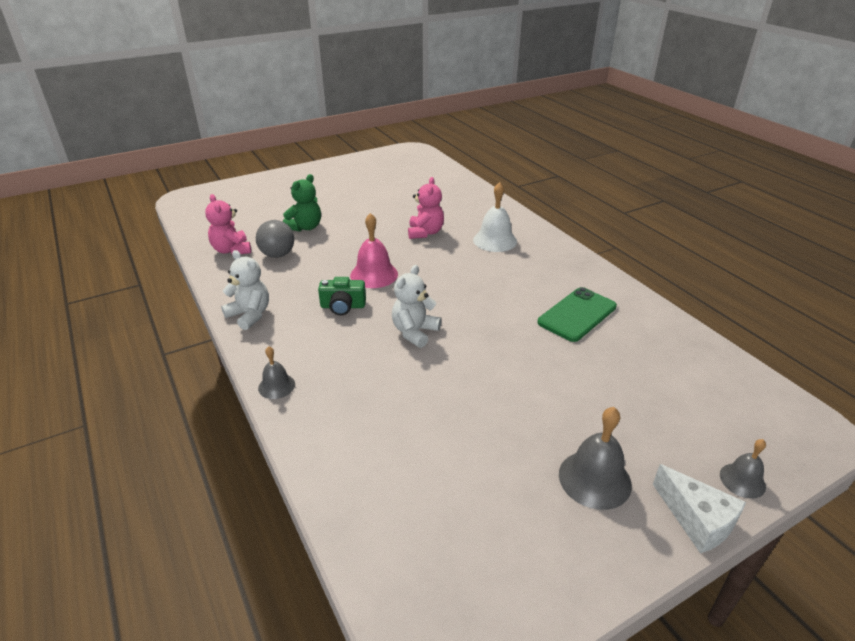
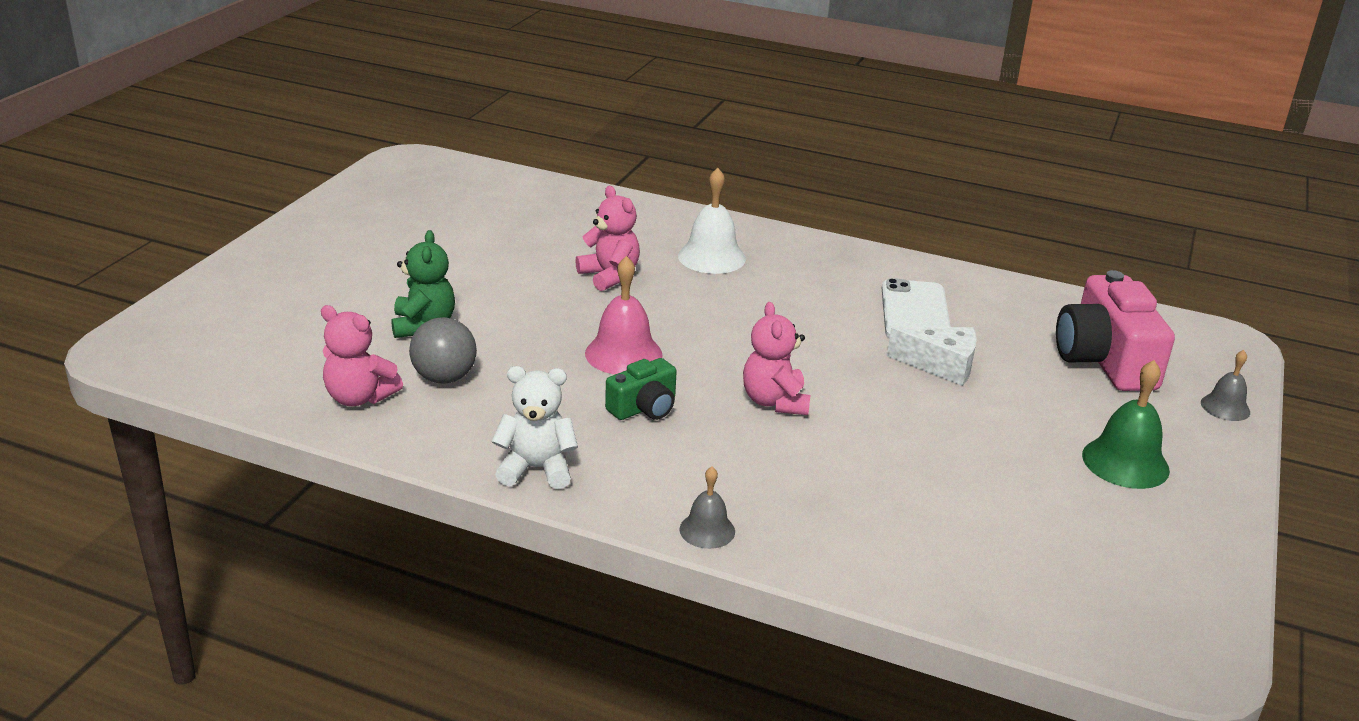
camera: 40 degrees left, 5 degrees down
white teddy bear [392,265,441,348] -> pink teddy bear [743,302,811,415]
green phone [538,287,617,342] -> white phone [882,278,951,338]
grey bell [559,407,632,510] -> green bell [1082,360,1170,489]
white cheese [653,464,746,554] -> white cheese moved to [887,327,977,386]
none -> pink camera [1056,270,1175,391]

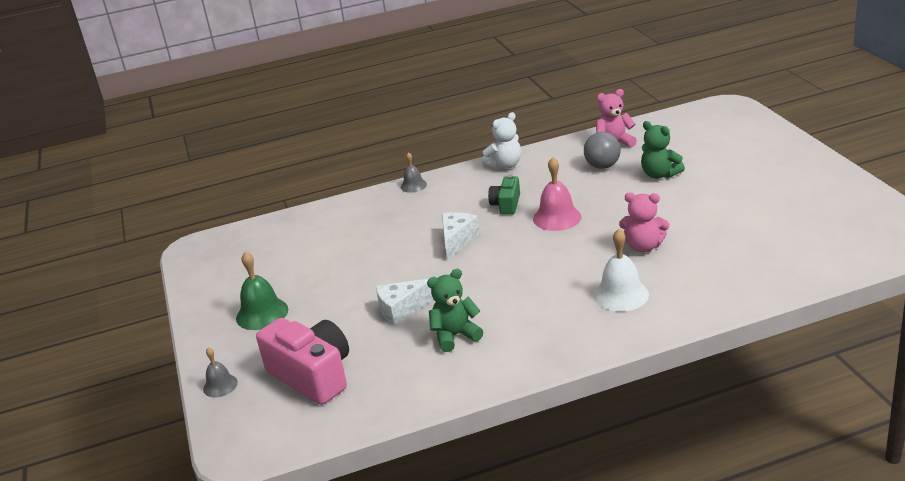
camera: 145 degrees right, 0 degrees up
pink teddy bear [743,302,811,415] -> white cheese [442,212,480,260]
white phone [882,278,951,338] -> green teddy bear [427,269,484,352]

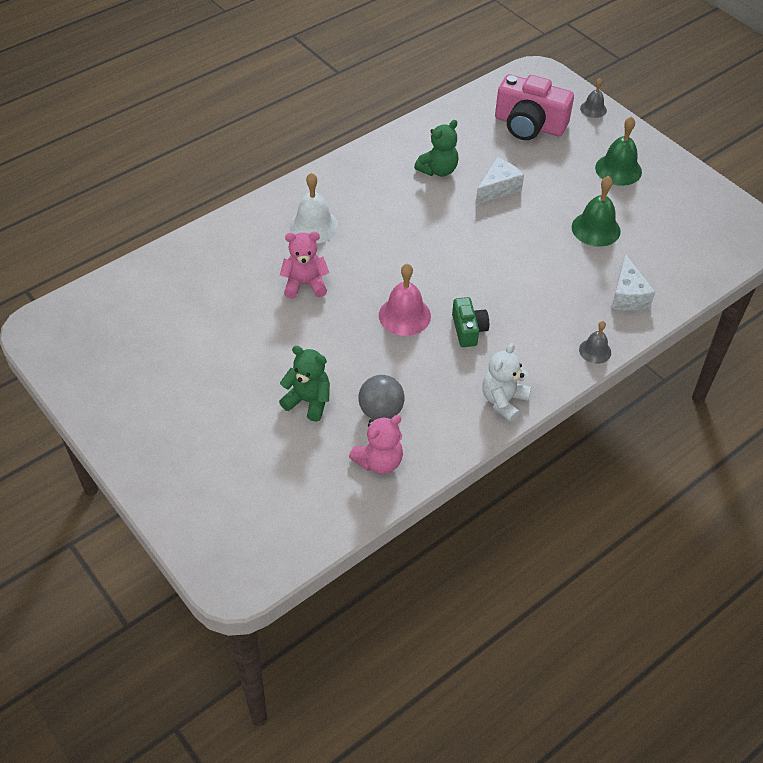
camera: 155 degrees right, 20 degrees up
white cheese [442,212,480,260] -> white cheese moved to [611,254,655,311]
none -> green bell [572,176,621,247]

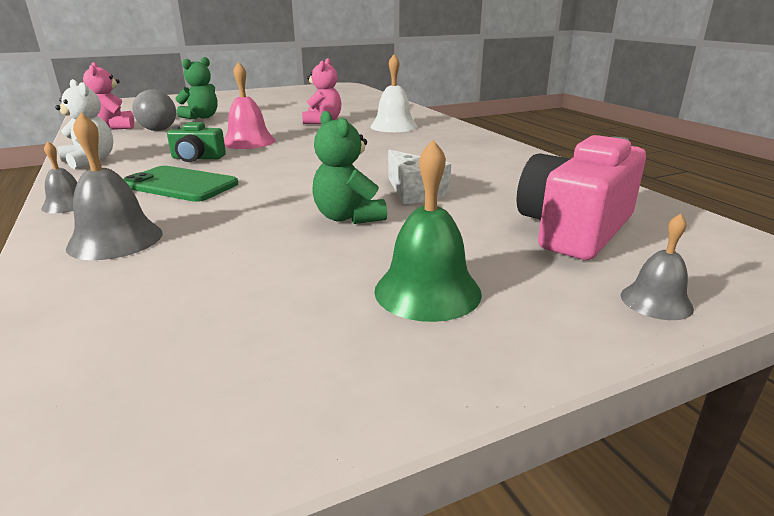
camera: 105 degrees right, 25 degrees down
green teddy bear [414,120,458,176] -> green teddy bear moved to [312,111,387,224]
green bell [572,176,621,247] -> none
white cheese [611,254,655,311] -> grey bell [66,113,163,260]
none -> green phone [124,166,238,202]

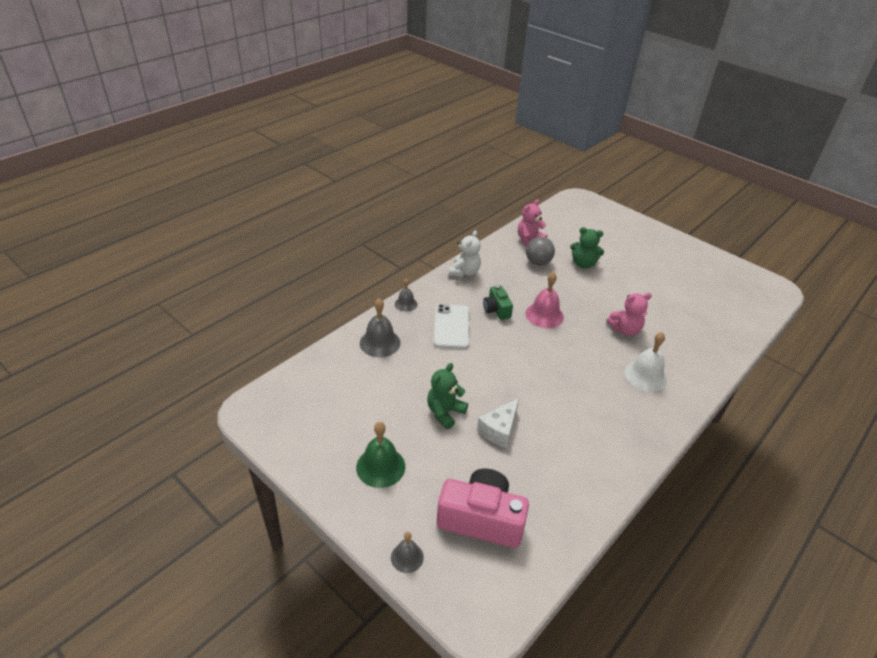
camera: 65 degrees right, 15 degrees up
green phone [124,166,238,202] -> white phone [433,304,469,349]

